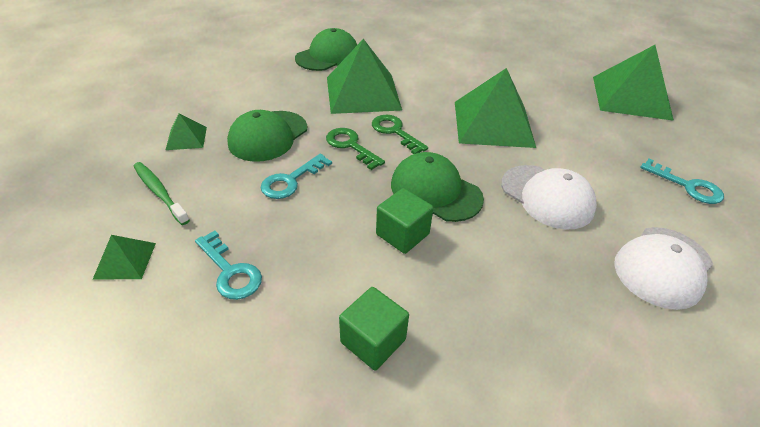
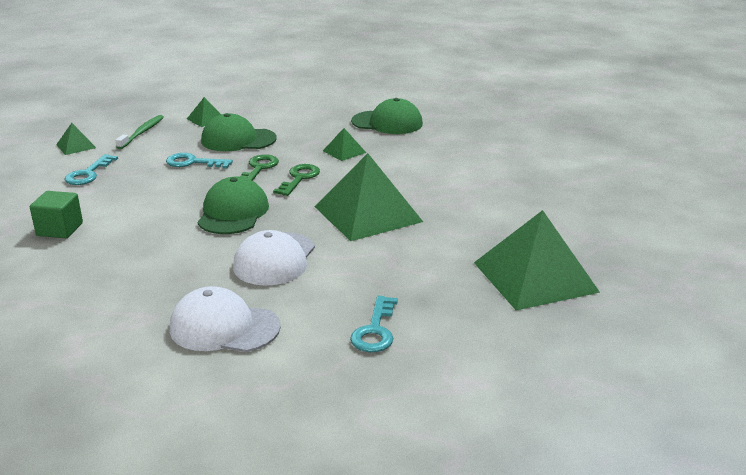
camera: 60 degrees right, 15 degrees down
green pyramid [327,39,402,114] -> green pyramid [323,128,366,161], size x0.45
green cube [376,188,434,254] -> none

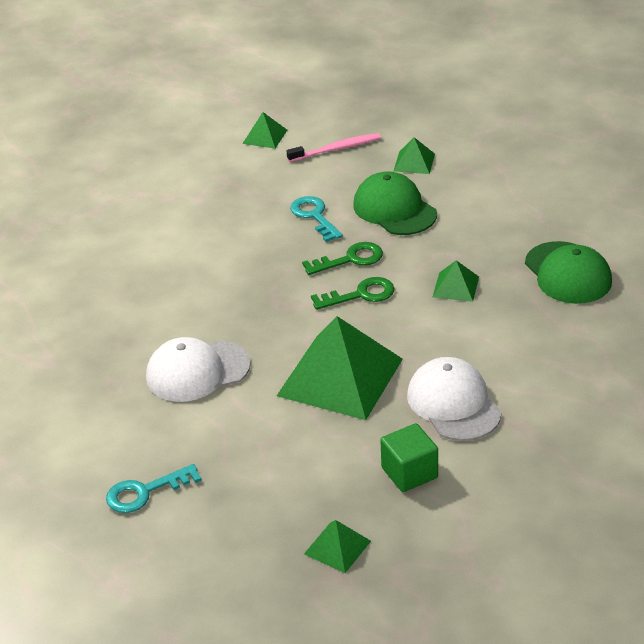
camera: 55 degrees right, 10 degrees up
green cube [30,191,83,238] -> green cube moved to [380,423,438,492]
turquoise key [64,154,118,185] -> none
green toothbrush [116,115,164,149] -> pink toothbrush [287,133,381,162]
white cap [170,286,281,352] -> white cap moved to [407,357,501,441]
green cap [198,177,269,234] -> none
green pyramid [474,210,600,310] -> green pyramid [304,520,371,573], size x0.45

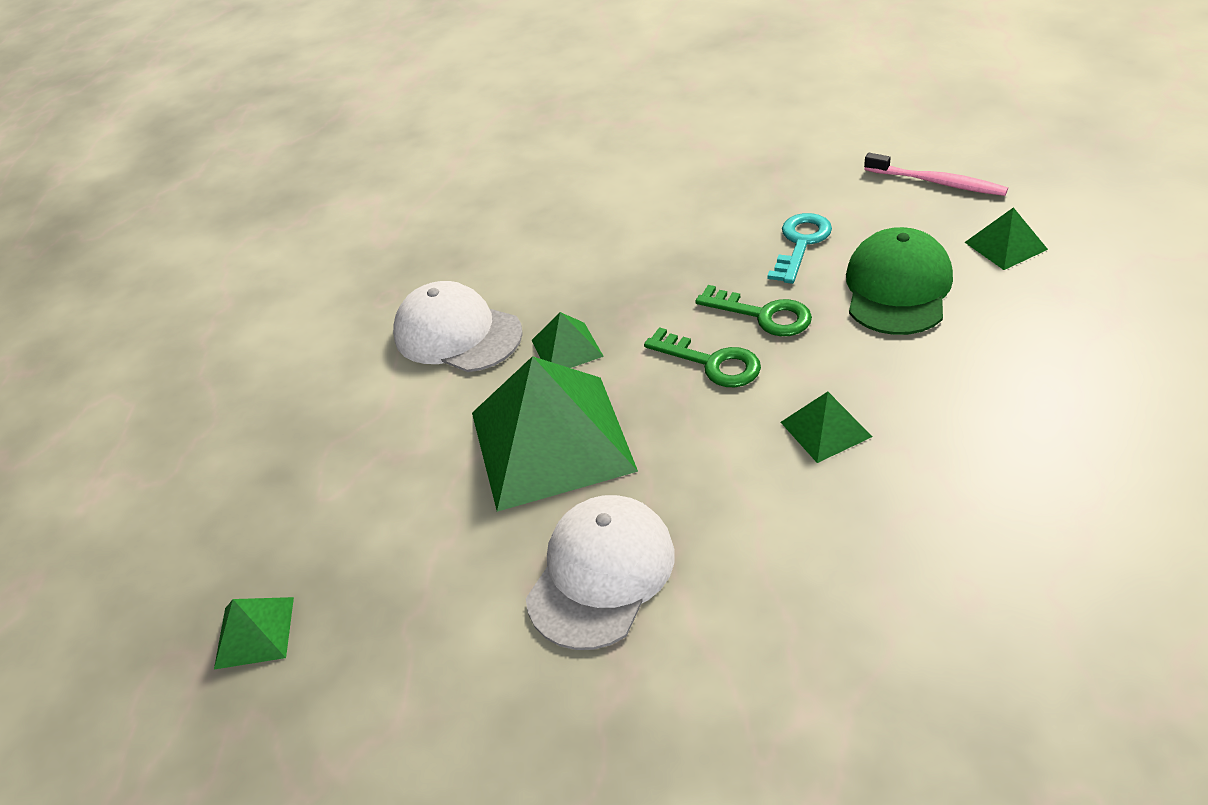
camera: 55 degrees right, 5 degrees up
turquoise key [106,464,202,513] -> none
green pyramid [242,112,287,149] -> green pyramid moved to [531,312,604,368]
green cube [380,423,438,492] -> none
green cap [525,241,612,304] -> none

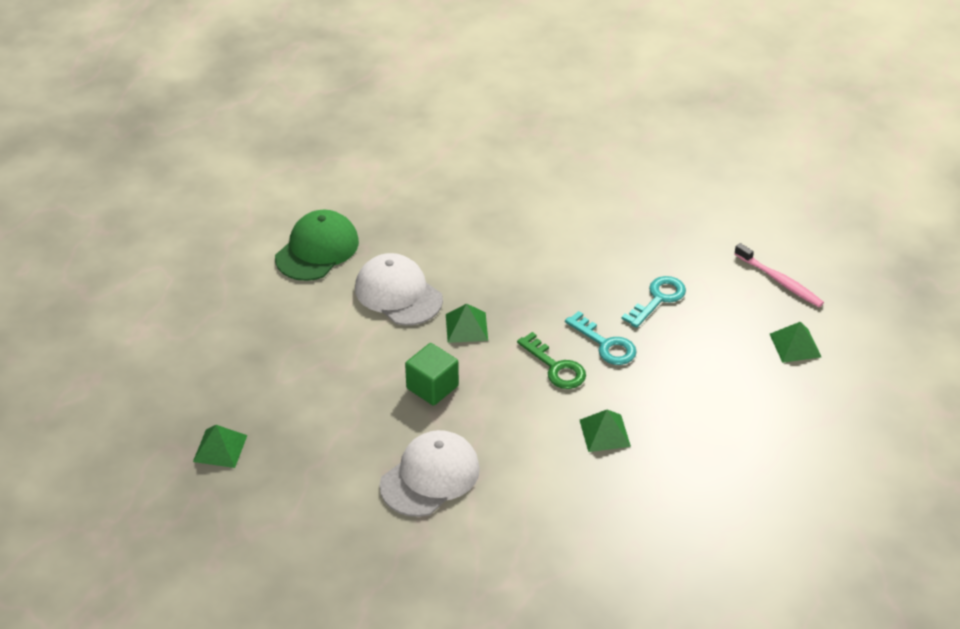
camera: 10 degrees right, 0 degrees up
green pyramid [472,356,638,512] -> green cube [405,343,459,406]
green key [695,285,812,336] -> turquoise key [565,311,637,365]
green cap [846,227,953,335] -> green cap moved to [275,210,359,281]

